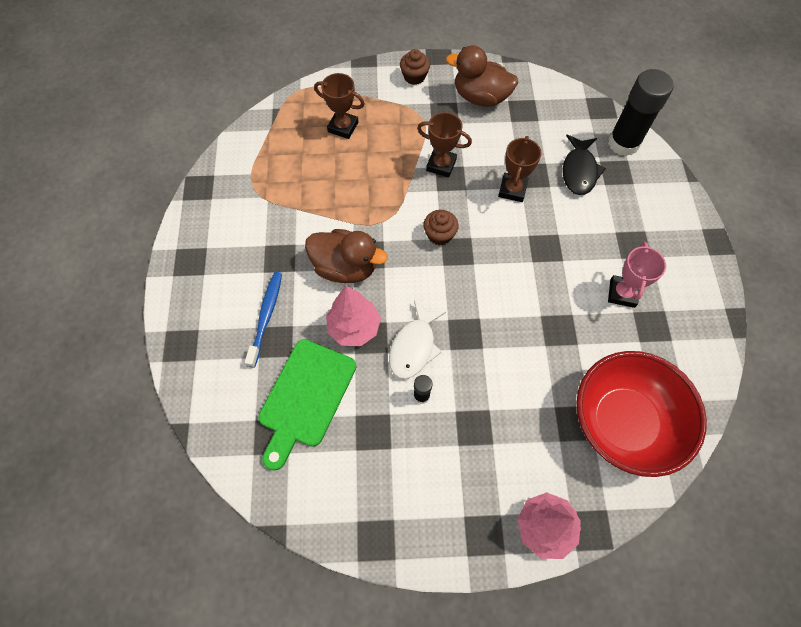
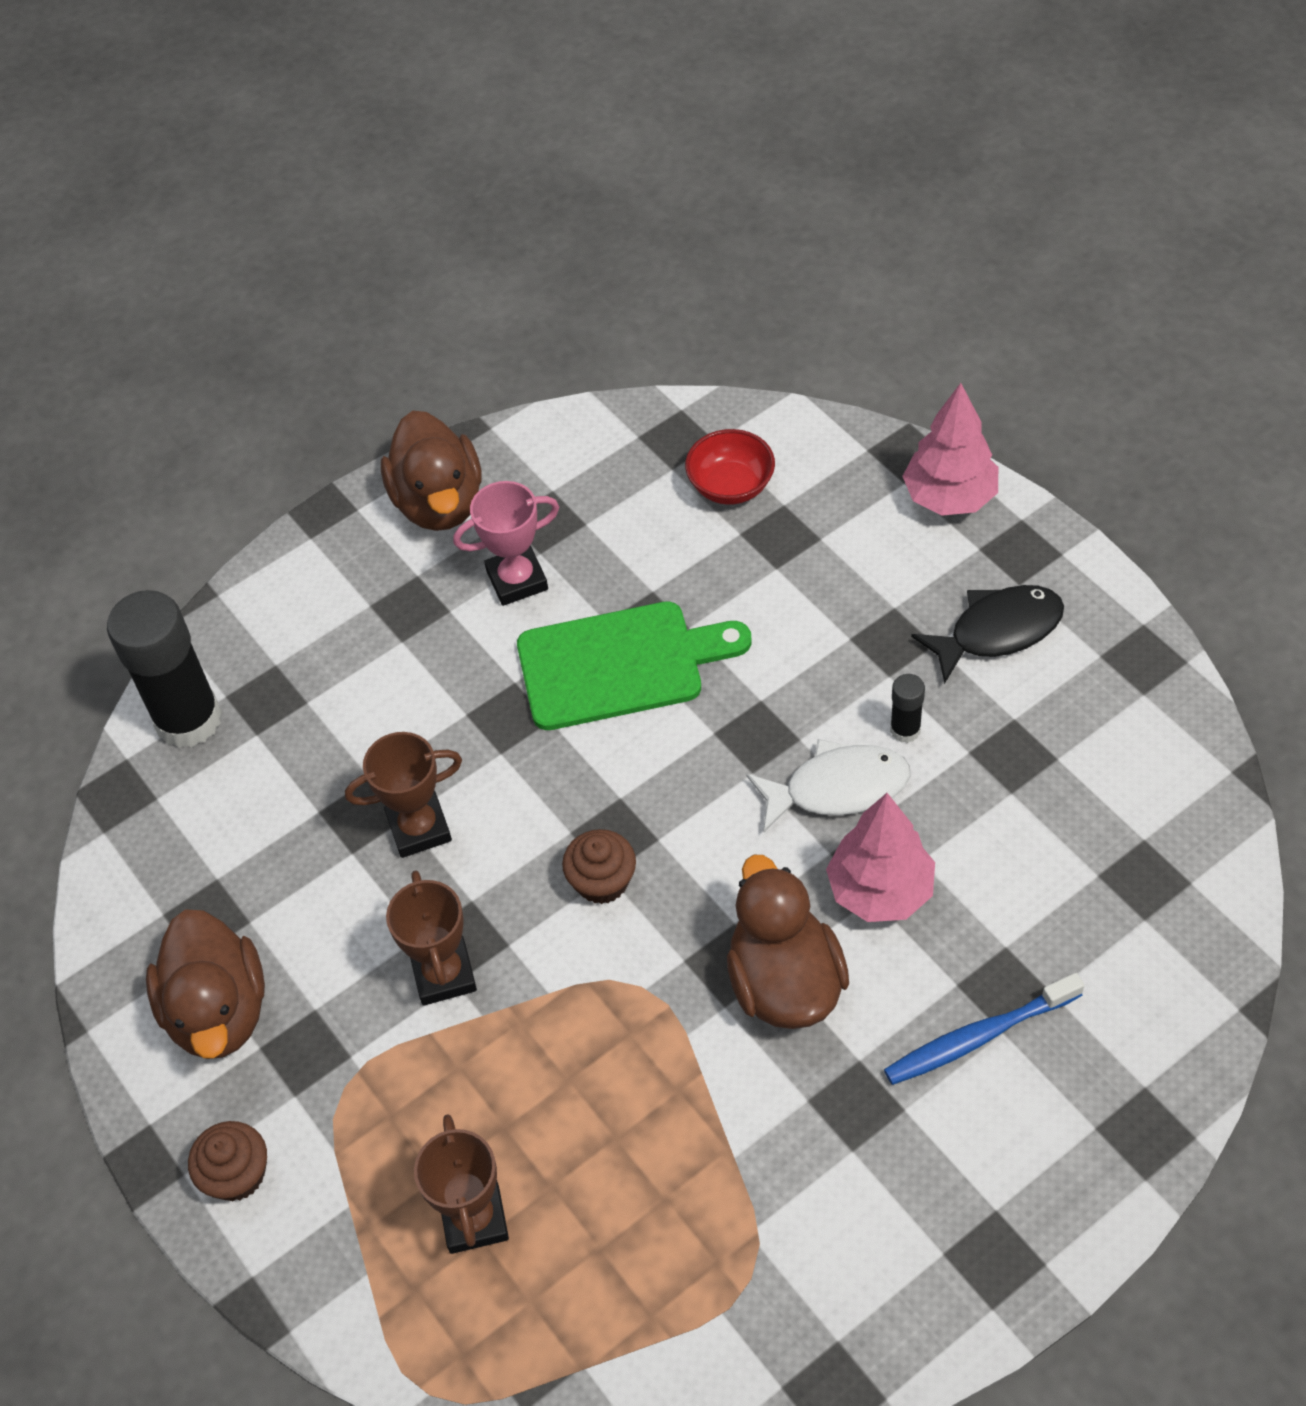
camera: 120 degrees left, 10 degrees down
green cutting board [258,339,356,471] -> green cutting board moved to [517,601,752,730]
black fish [563,135,606,195] -> black fish moved to [911,585,1064,684]
red bowl [576,351,707,477] -> red bowl [685,429,775,505], size x0.46
none -> brown duck [381,411,482,531]

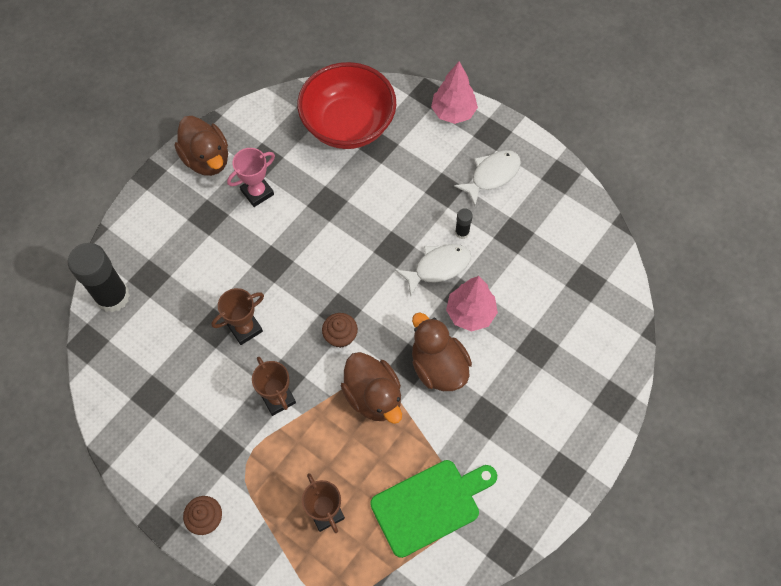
camera: 20 degrees left, 10 degrees up
brown duck [146,909,265,1059] -> brown duck moved to [341,352,402,424]
green cutting board [517,601,752,730] -> green cutting board moved to [370,460,497,558]
red bowl [685,429,775,505] -> red bowl [297,62,396,149], size x2.20
blue toothbrush [884,973,1084,1085] -> none
black fish [911,585,1064,684] -> white fish [454,150,521,206]

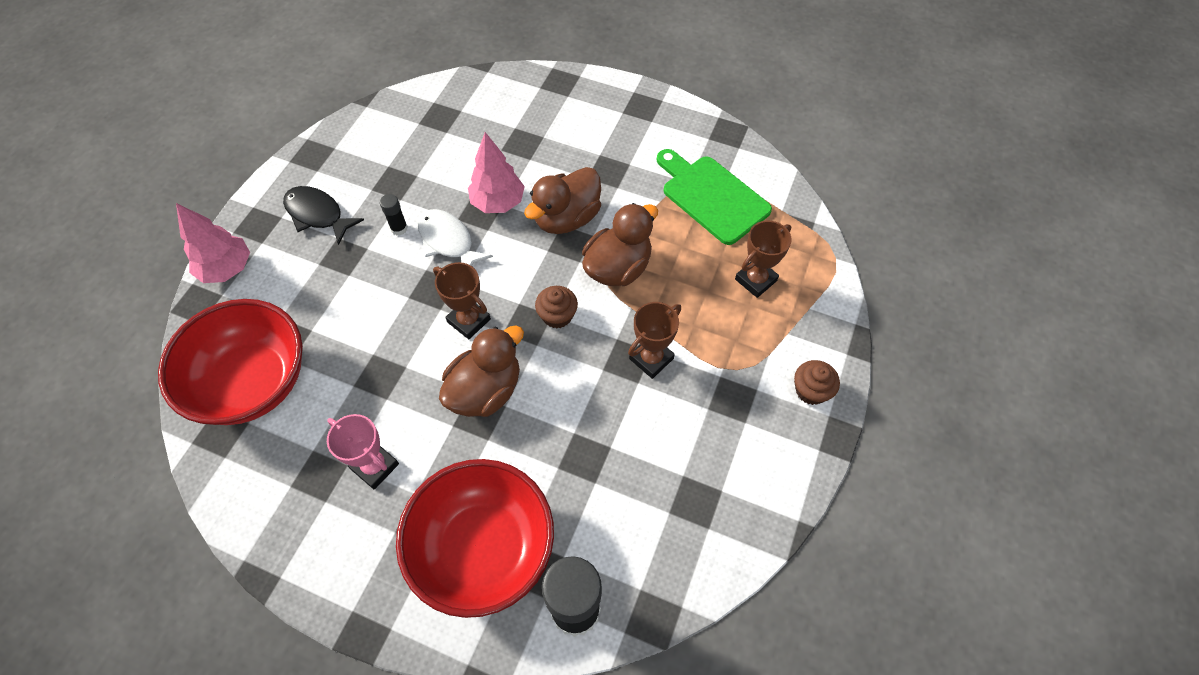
camera: 105 degrees left, 5 degrees down
brown duck [175,116,228,176] -> brown duck moved to [439,326,524,417]
brown trophy [211,288,264,345] -> brown trophy moved to [433,262,491,339]
white fish [454,150,521,206] -> black fish [283,186,364,245]
none -> red bowl [396,459,554,618]

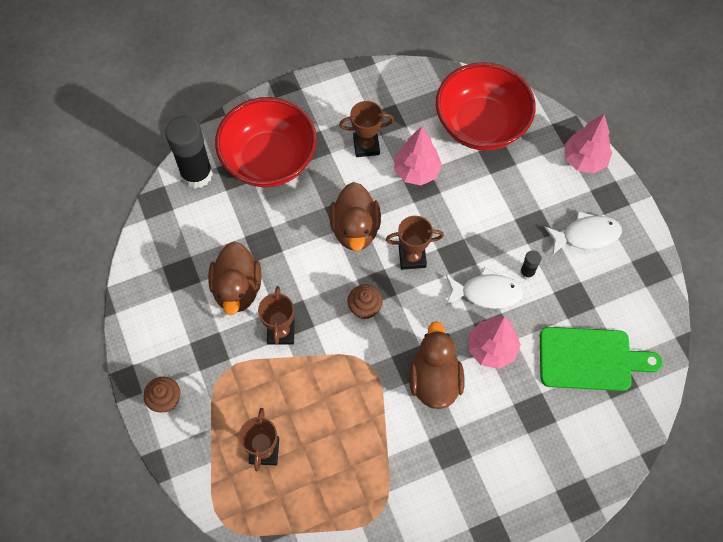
camera: 135 degrees right, 5 degrees up
black fish [283,186,364,245] -> white fish [544,211,622,255]
pink trophy [327,414,399,490] -> brown trophy [339,101,394,157]
brown duck [582,203,658,286] -> brown duck moved to [208,241,262,315]
green cutting board [657,149,772,245] -> green cutting board moved to [540,327,663,391]
none -> pink tree [394,126,442,185]

